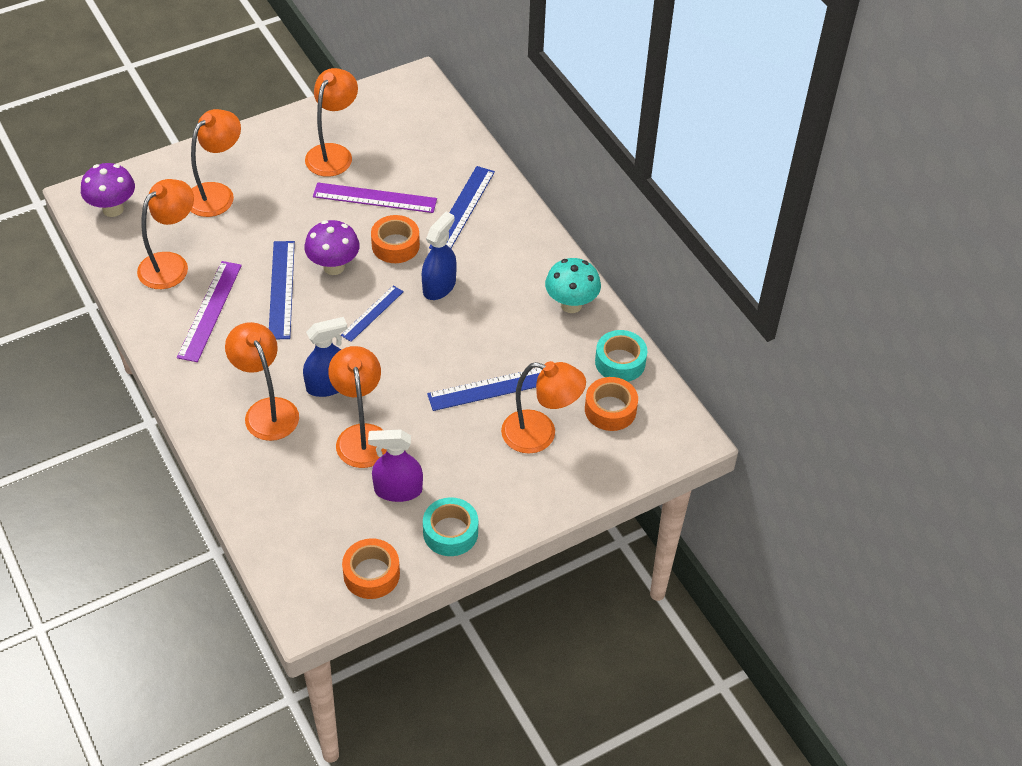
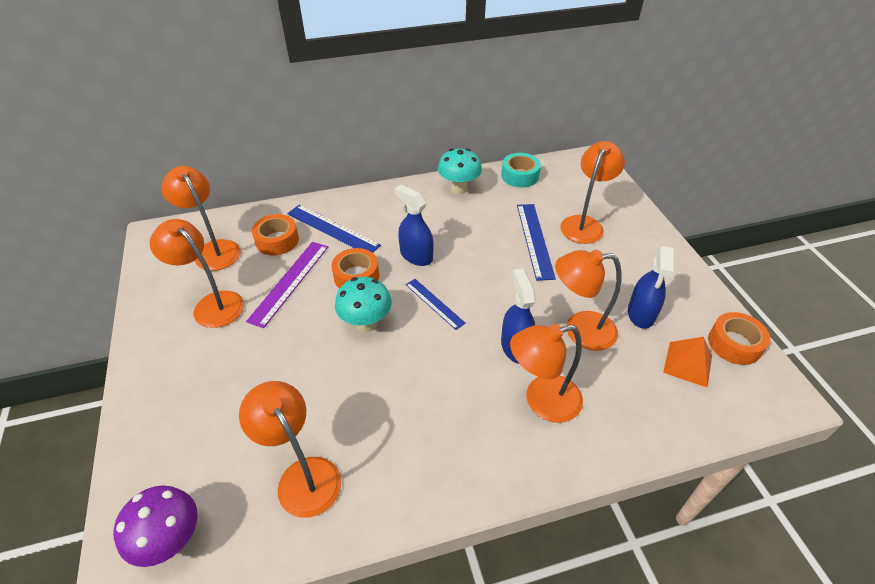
camera: 75 degrees left, 5 degrees down
purple ruler [177,261,242,362] -> none
orange lamp [191,109,241,217] -> orange lamp moved to [161,166,241,271]
blue ruler [269,241,295,339] -> none
purple mushroom [304,220,360,275] -> turquoise mushroom [335,277,392,332]
purple spray bottle [368,429,423,502] -> blue spray bottle [628,246,674,329]
turquoise tape [423,497,478,556] -> none
orange tape [585,377,638,431] -> orange tape moved to [252,214,299,255]
none -> orange pyramid [663,337,712,388]

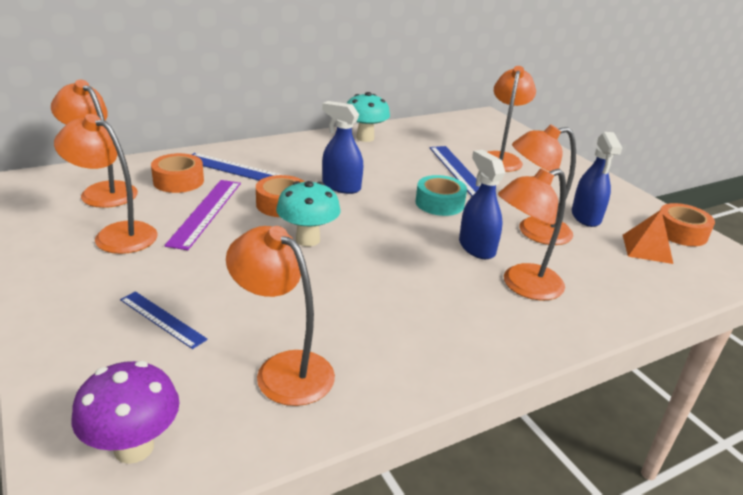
camera: 15 degrees left, 15 degrees down
blue ruler [405,279,466,330] -> blue ruler moved to [120,291,208,349]
turquoise tape [501,153,541,187] -> turquoise tape moved to [416,175,467,216]

